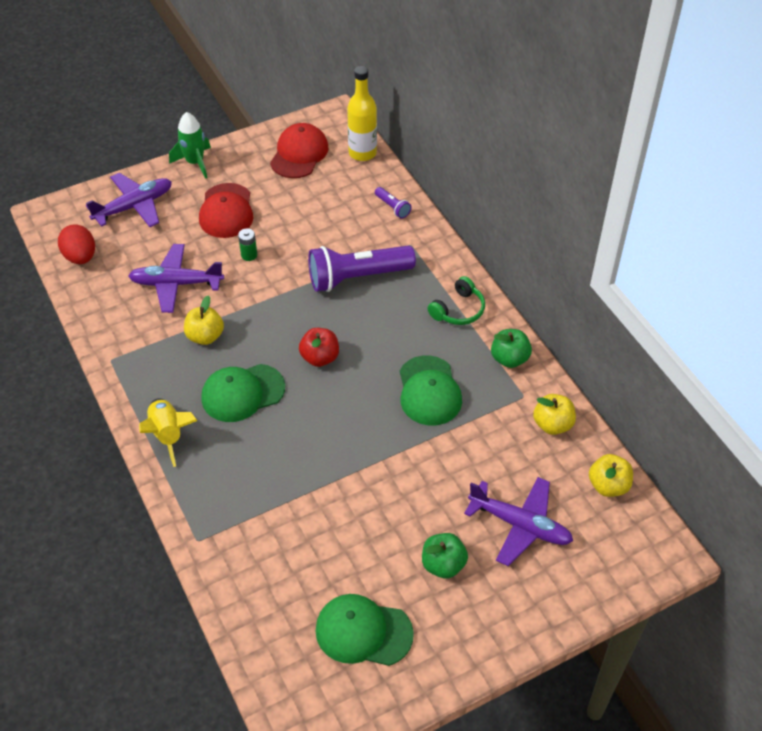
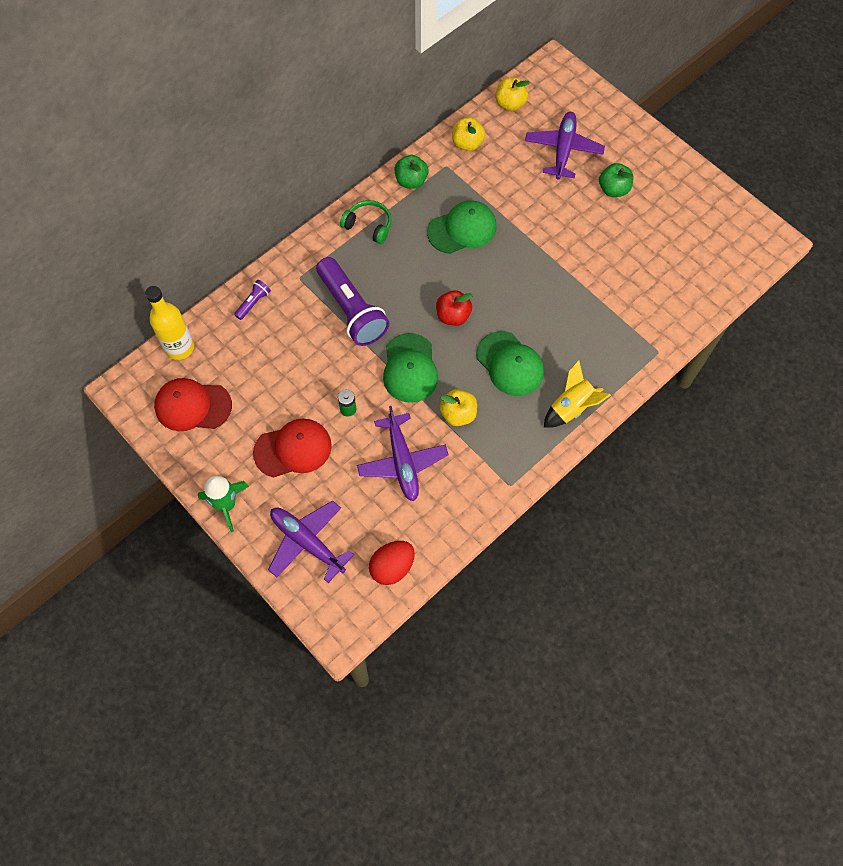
camera: 105 degrees left, 15 degrees up
green cap [315,594,414,666] -> green cap moved to [383,333,438,403]

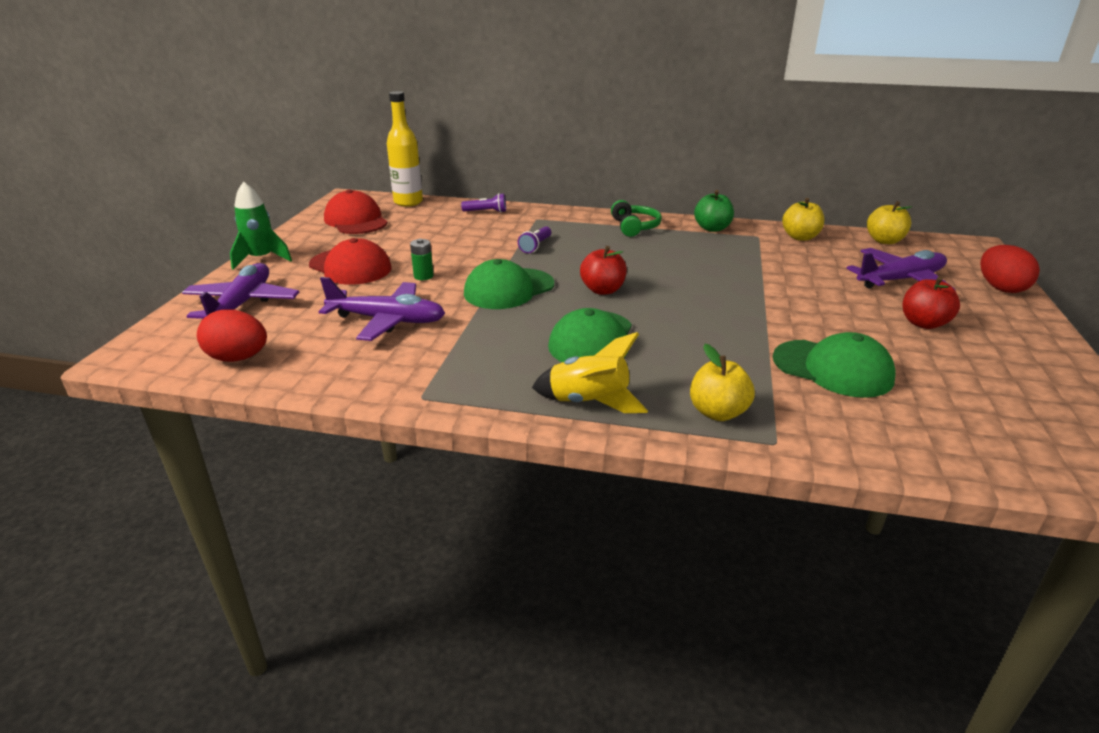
camera: 55 degrees right, 35 degrees down
purple flashlight [316,257,389,346] -> purple flashlight [518,226,551,253], size x0.44
purple plane [357,406,449,501] -> purple plane turned 120 degrees counterclockwise [319,277,445,341]
green cap [427,201,497,254] -> green cap moved to [773,332,896,398]
yellow apple [439,389,477,426] -> yellow apple moved to [690,344,755,421]
green apple [599,163,634,197] -> red apple [903,277,960,329]
none -> red egg [980,245,1040,293]

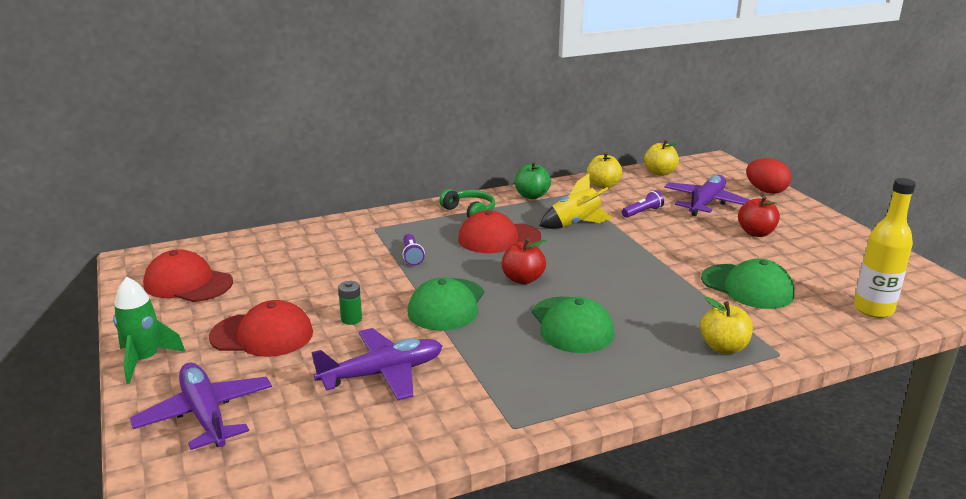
camera: 35 degrees left, 5 degrees down
red egg [197,309,267,362] -> none
yellow bottle [387,91,423,207] -> yellow bottle moved to [854,178,916,318]
purple flashlight [461,193,506,213] -> purple flashlight moved to [622,190,664,218]
yellow rocket [532,332,648,413] -> yellow rocket moved to [539,174,613,229]
green cap [773,332,896,398] -> green cap turned 45 degrees clockwise [701,259,794,309]
none -> red cap [458,210,541,253]

